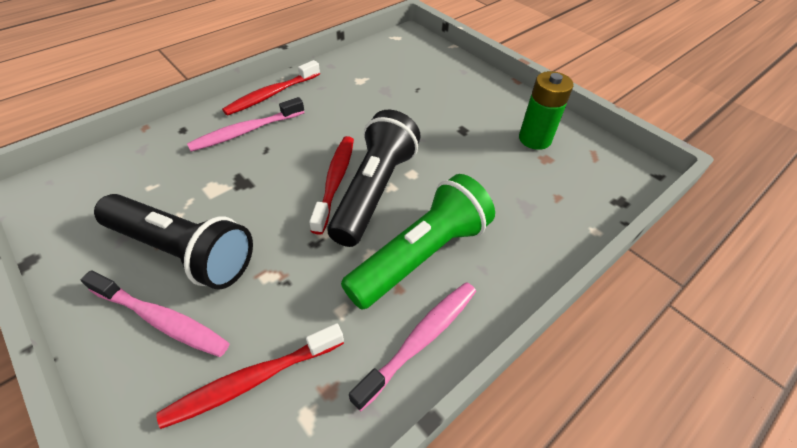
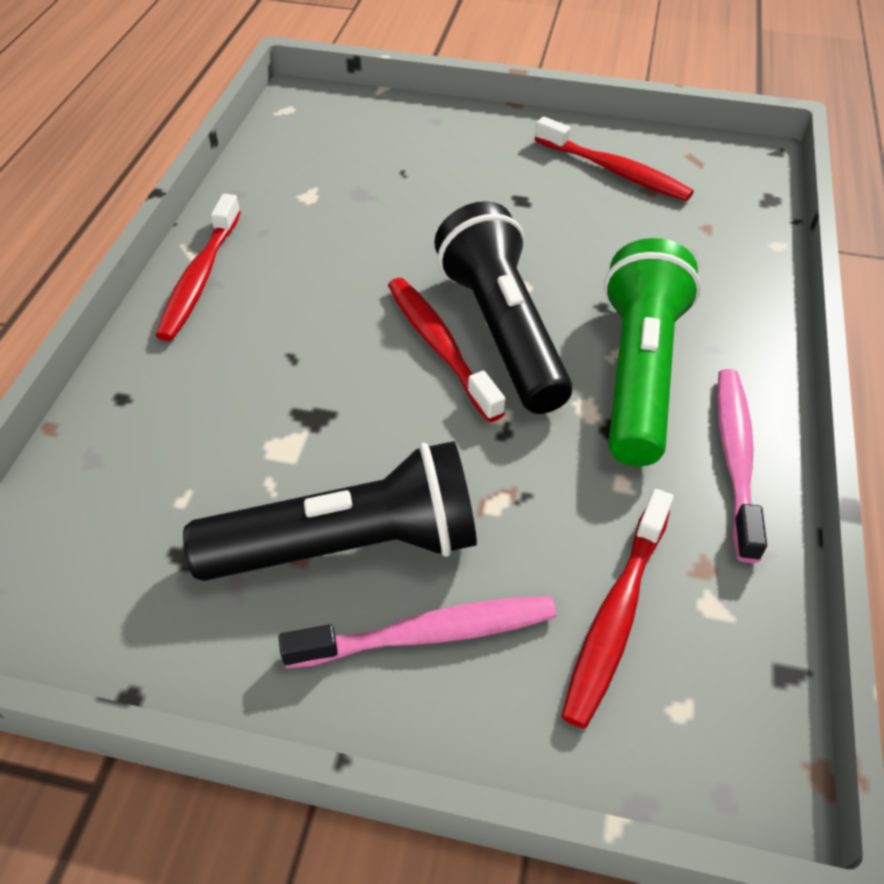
camera: 35 degrees left, 0 degrees up
pink toothbrush [187,97,305,152] -> none
green battery [519,71,573,150] -> red toothbrush [535,117,694,201]

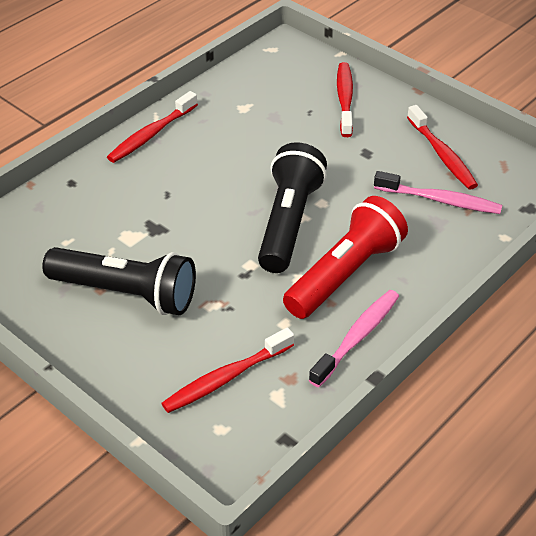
camera: 30 degrees right, 5 degrees down
pink toothbrush [279,596,556,669] -> pink toothbrush moved to [374,171,502,214]
red toothbrush [388,278,505,422] -> red toothbrush moved to [337,62,353,137]
green flashlight [604,238,701,466] -> red flashlight [283,196,408,319]

